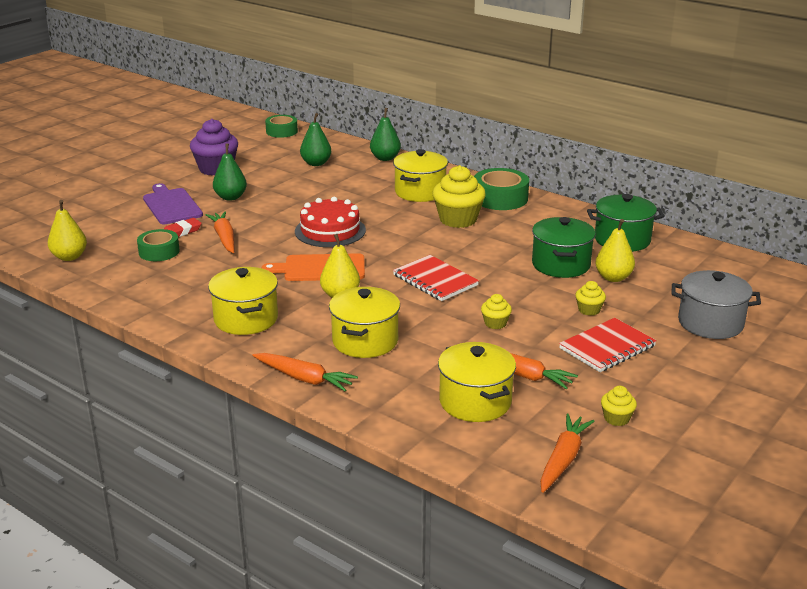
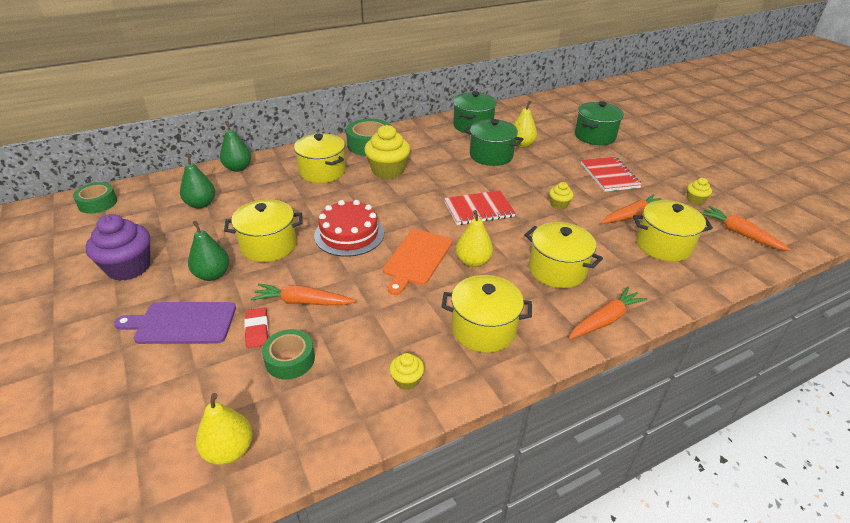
camera: 65 degrees left, 10 degrees up
yellow cupcake [575,281,606,316] -> yellow cupcake moved to [389,353,424,390]
grey pot [672,270,761,339] -> green pot [575,101,624,145]
none -> yellow pot [224,199,302,262]

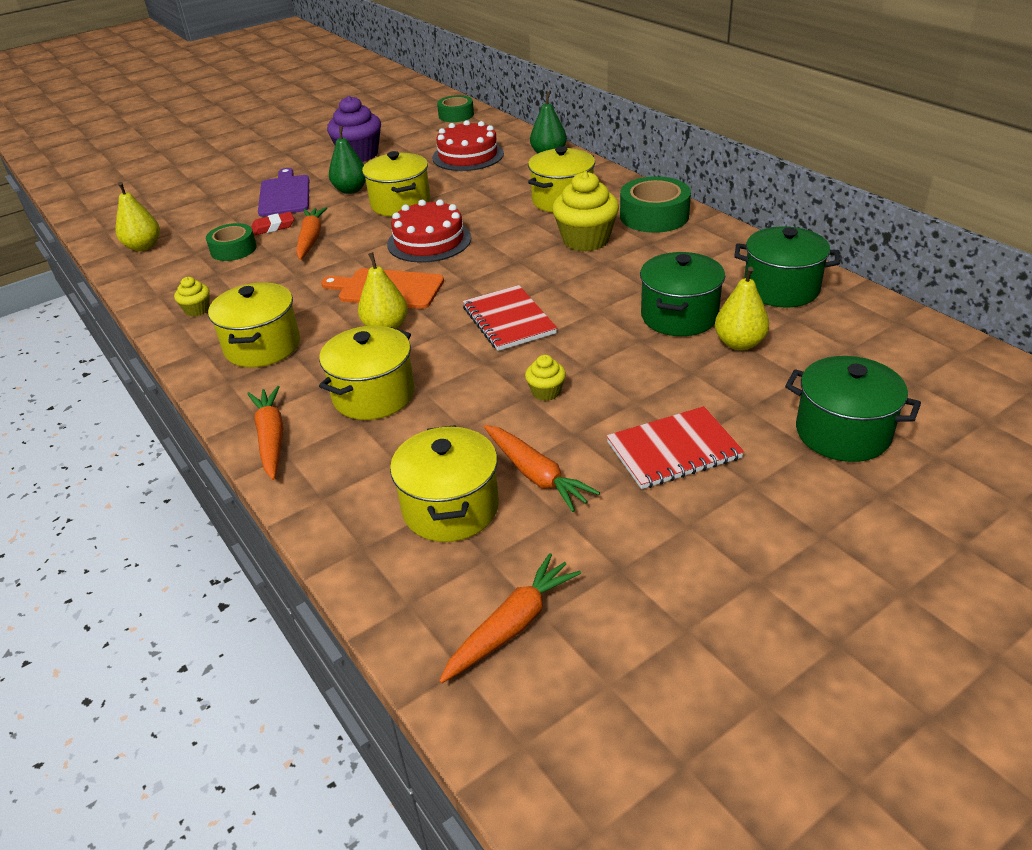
camera: 85 degrees right, 0 degrees up
green pear [180,154,215,209] -> red cake [432,120,504,171]
orange carrot [569,286,647,339] -> orange carrot turned 150 degrees counterclockwise [247,386,283,480]
yellow cupcake [687,178,712,205] -> none

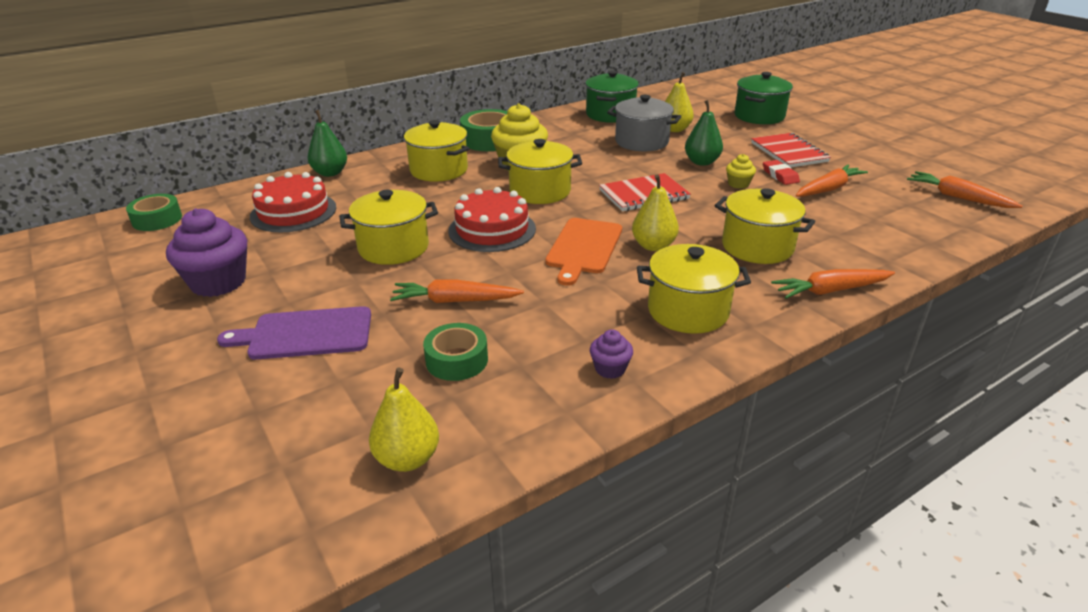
camera: 90 degrees left, 5 degrees down
yellow cupcake [174,277,210,317] -> purple cupcake [590,329,633,379]
red eraser [251,212,294,235] -> red eraser moved to [763,160,800,185]
green pear [329,126,366,194] -> green pear moved to [685,100,723,166]
yellow pot [390,425,499,542] -> yellow pot moved to [498,139,582,204]
green pot [640,252,725,336] -> grey pot [607,95,681,151]

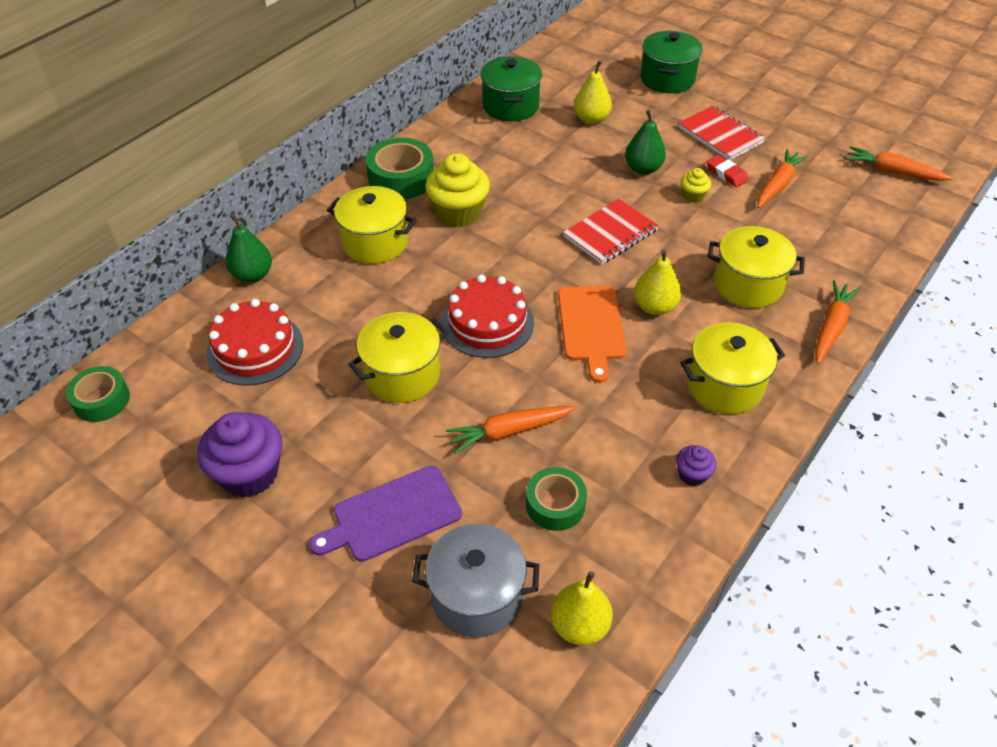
camera: 20 degrees left, 15 degrees up
yellow pot [498,139,582,204] -> none
grey pot [607,95,681,151] -> grey pot moved to [412,524,540,637]
orange carrot [771,269,895,299] -> orange carrot turned 150 degrees clockwise [815,280,860,364]

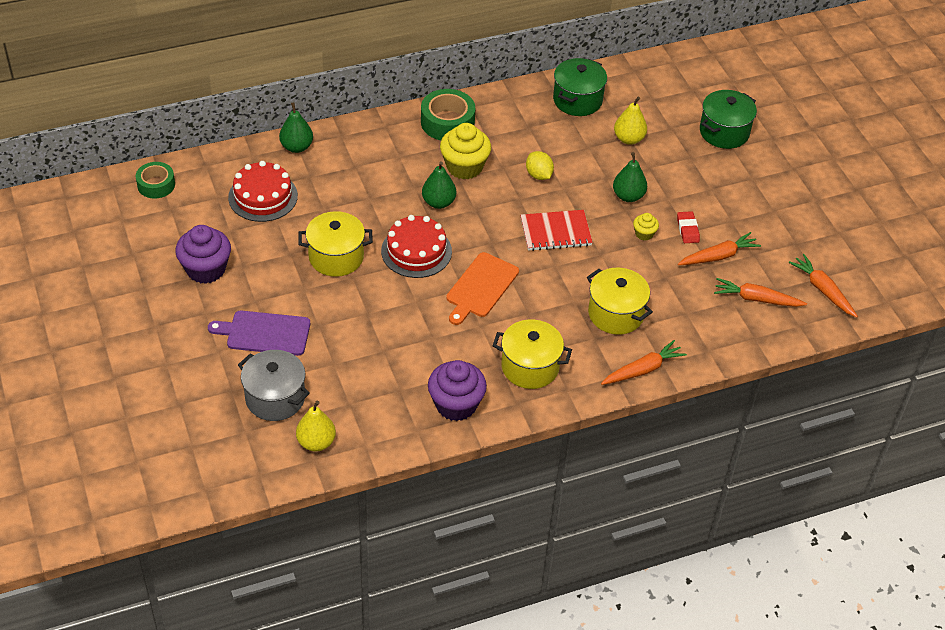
camera: 30 degrees right, 0 degrees up
yellow pot [327,186,417,264] -> none
orange carrot [446,406,576,454] -> orange carrot moved to [714,278,807,307]
green tape [526,467,587,531] -> none
yellow pear [634,249,681,315] -> none
purple cupcake [676,445,717,486] -> purple cupcake [428,360,487,421], size x2.05
red notebook [678,106,765,160] -> none
none -> green pear [422,161,456,209]
none -> yellow lemon [526,151,554,180]

